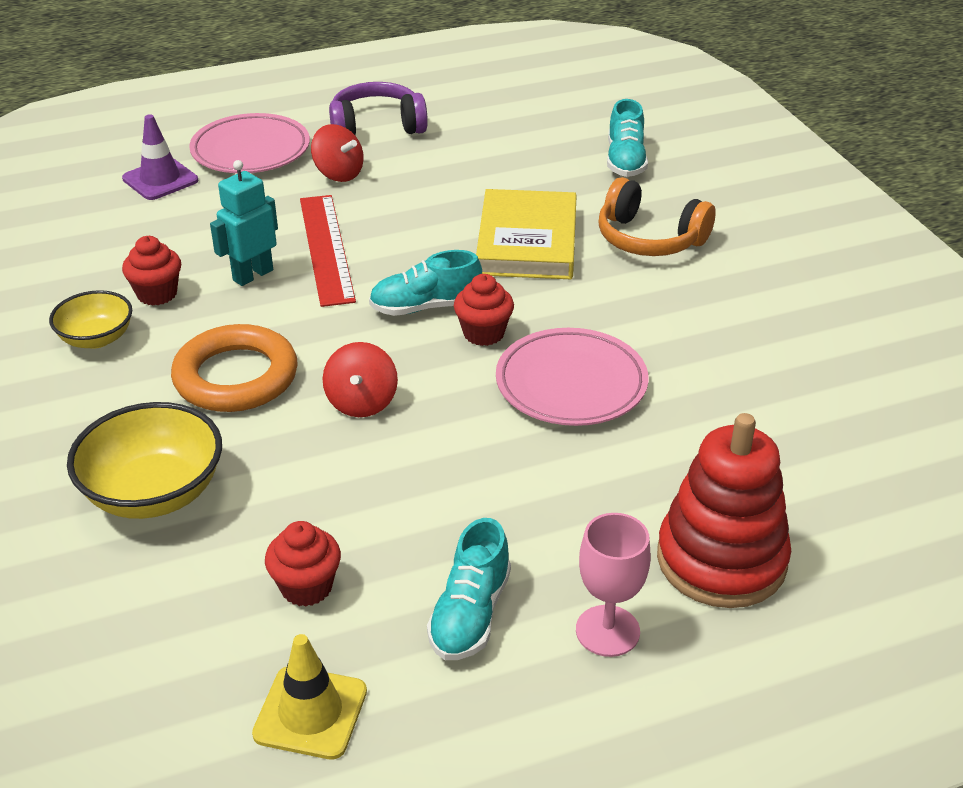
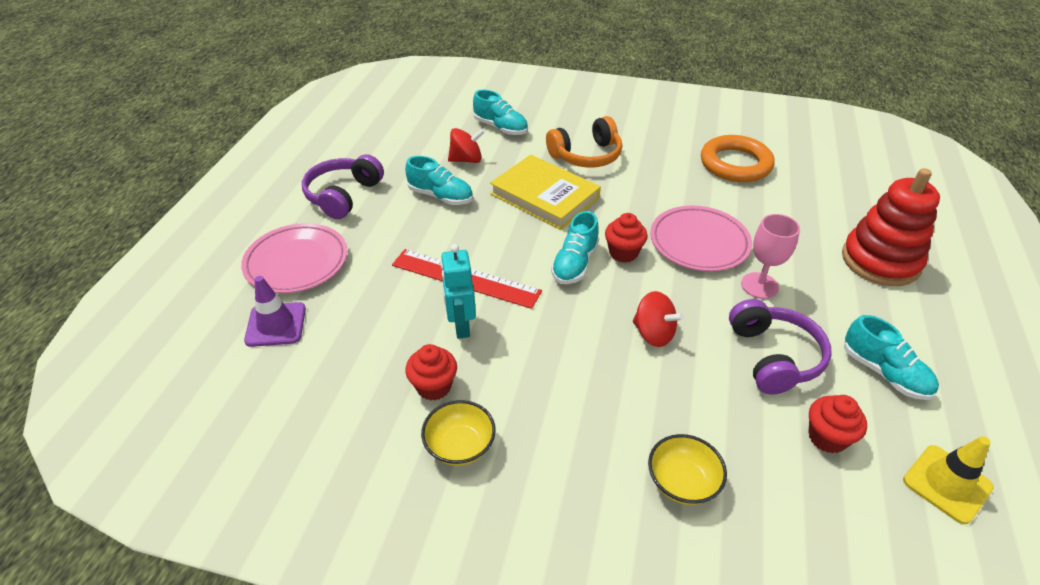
camera: 55 degrees left, 5 degrees up
yellow bowl [67,402,222,519] -> yellow bowl [648,434,727,505], size x0.62
orange ring [171,324,298,412] -> orange ring moved to [701,135,775,182]
red spinning top [311,124,364,182] -> red spinning top moved to [448,128,485,163]
pink goblet [576,513,651,657] -> pink goblet moved to [741,214,800,299]
none -> turquoise shoe [405,156,473,205]
none -> purple headphones [729,299,831,394]

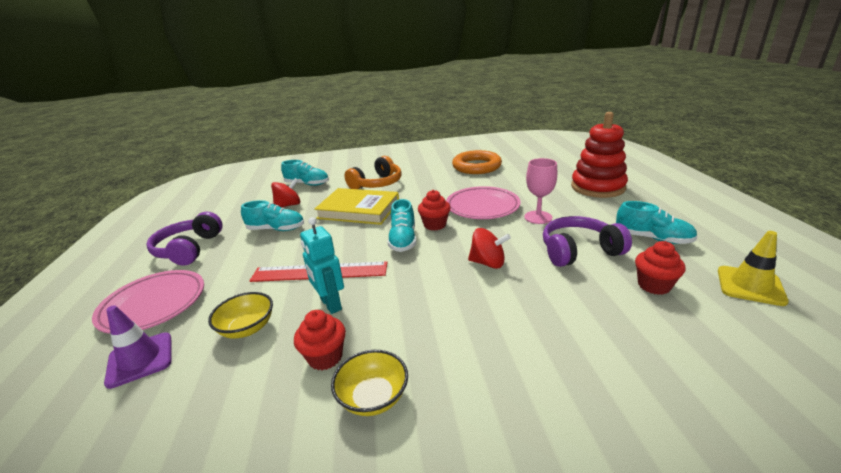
camera: 20 degrees left, 15 degrees down
yellow bowl [648,434,727,505] -> yellow bowl moved to [208,292,273,338]
purple headphones [729,299,831,394] -> purple headphones turned 75 degrees counterclockwise [543,216,632,267]

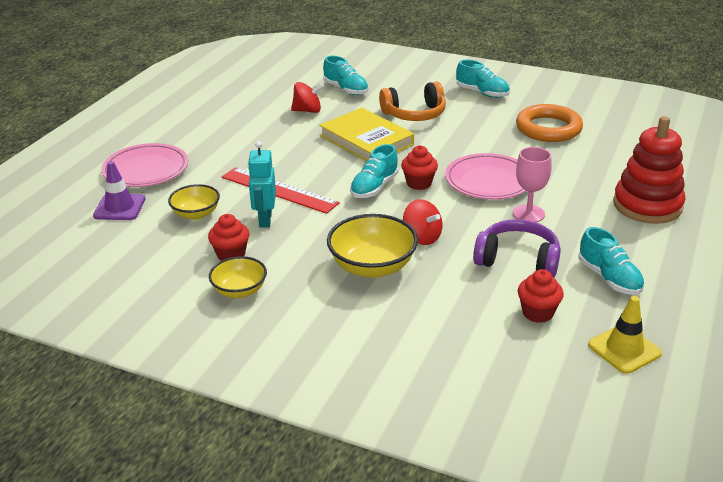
camera: 30 degrees right, 5 degrees up
purple headphones [146,212,223,266] -> none
turquoise shoe [241,200,304,231] -> turquoise shoe moved to [456,60,510,98]
none -> yellow bowl [327,214,418,278]

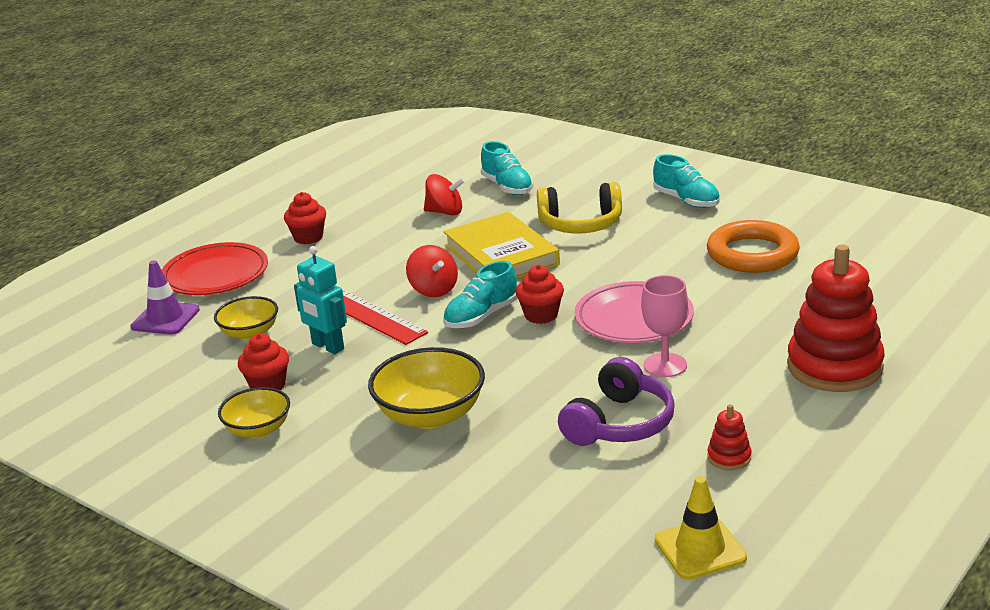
camera: 15 degrees right, 5 degrees down
pink plate [101,143,188,187] -> red plate [162,242,268,295]
turquoise robot [248,141,276,228] -> turquoise robot turned 60 degrees counterclockwise [294,246,347,354]
orange headphones [379,81,446,121] -> yellow headphones [537,182,622,234]
red spinning top [403,199,442,245] -> red spinning top moved to [406,245,458,297]
purple headphones [473,219,561,277] -> purple headphones turned 90 degrees clockwise [558,357,675,446]
red cupcake [518,269,564,323] -> red cupcake moved to [284,192,326,244]
turquoise shoe [578,227,644,295] -> red stacking toy [707,404,751,470]

